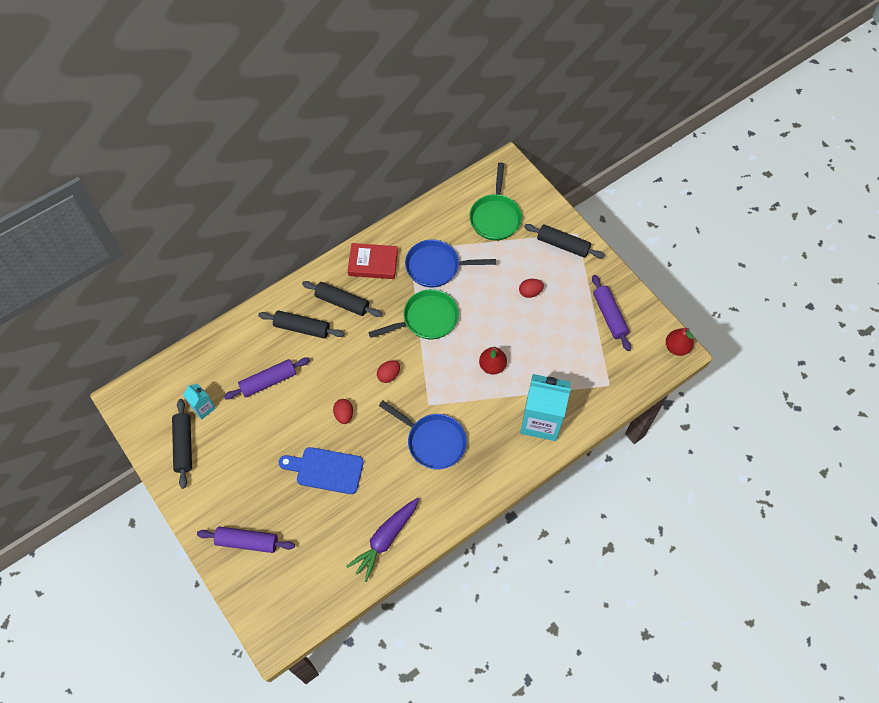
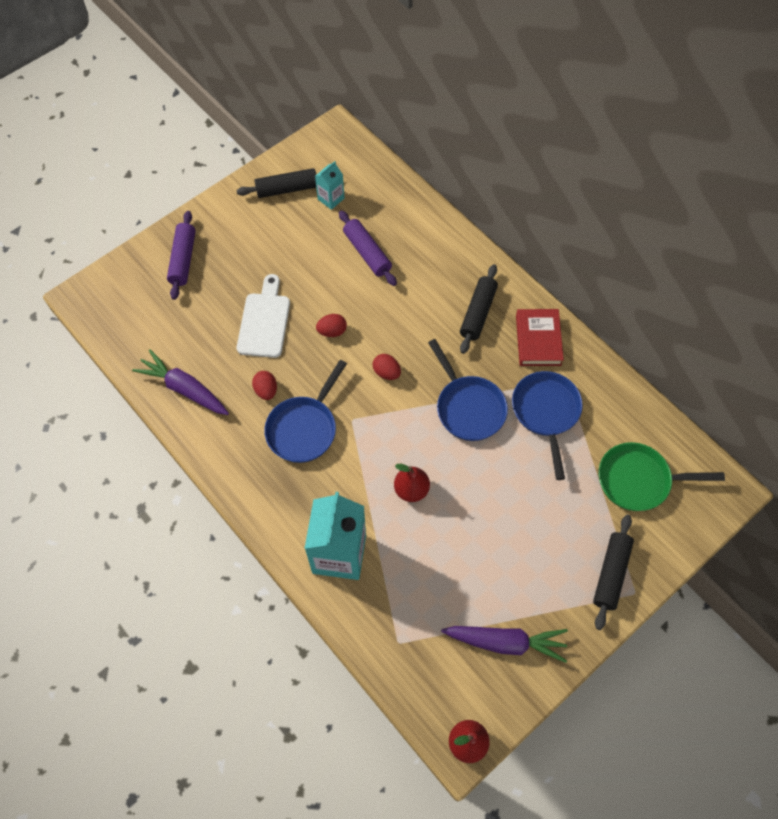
camera: 85 degrees right, 0 degrees up
black rolling pin [258,310,345,339] -> none
blue cutting board [279,447,364,494] -> white cutting board [237,274,290,358]
green pan [368,289,459,339] -> blue pan [428,339,508,441]
red egg [519,279,544,298] -> red egg moved to [252,371,277,400]
purple rolling pin [592,275,631,351] -> purple carrot [441,626,568,663]

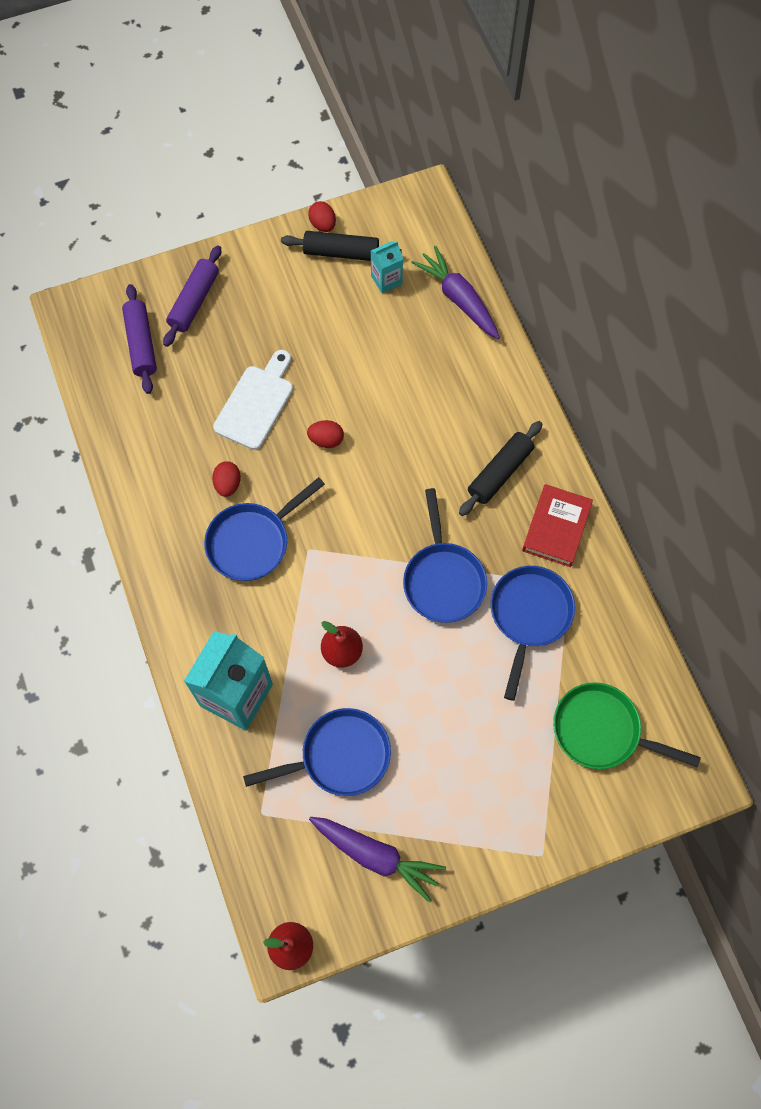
camera: 20 degrees right, 5 degrees up
purple carrot [132,349,229,415] -> purple carrot moved to [411,246,500,339]
purple rolling pin [339,210,397,286] -> purple rolling pin moved to [122,284,157,394]
red egg [373,354,401,380] -> red egg moved to [308,201,336,232]
black rolling pin [593,515,634,630] -> none
none -> blue pan [243,708,391,796]

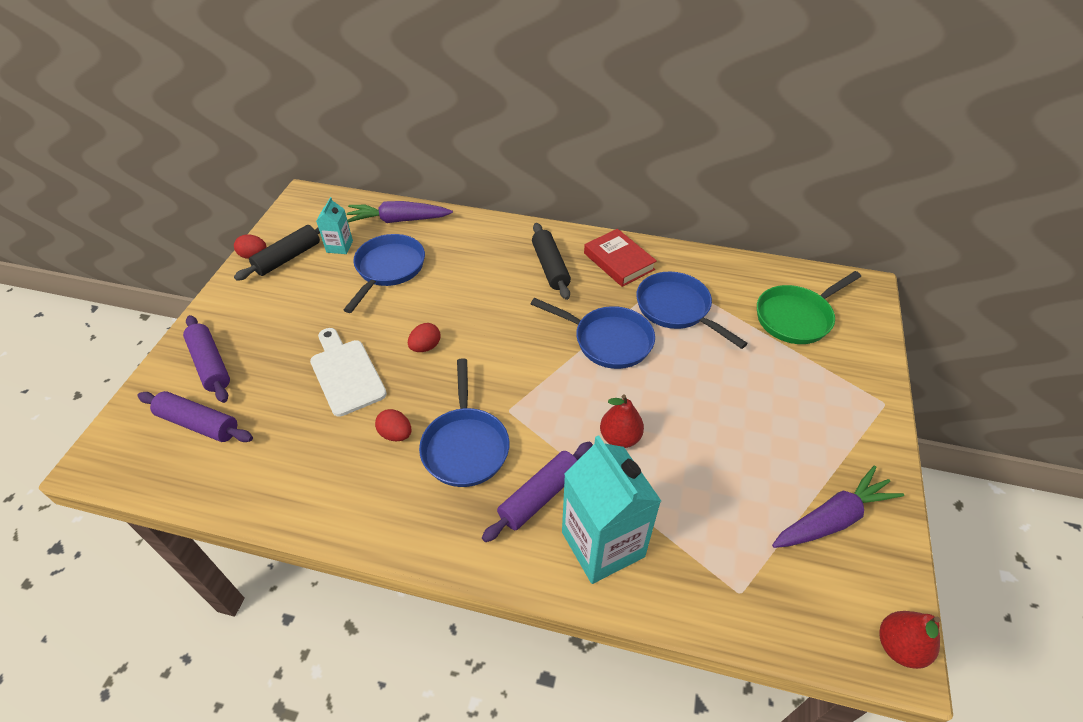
camera: 55 degrees left, 20 degrees down
blue pan [243,708,391,796] -> blue pan moved to [344,234,425,313]
none -> purple rolling pin [482,442,593,542]

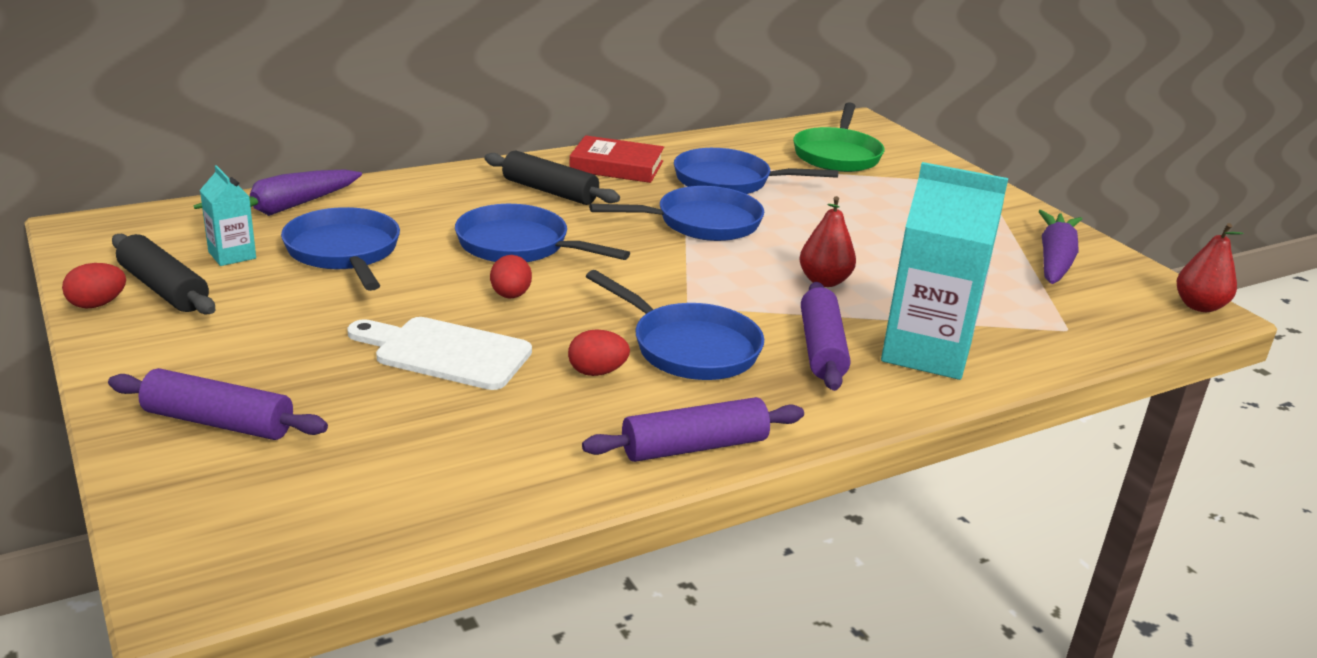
camera: 45 degrees left, 20 degrees down
purple rolling pin [137,391,253,442] -> purple rolling pin moved to [582,397,804,462]
black rolling pin [234,225,320,281] -> black rolling pin turned 45 degrees counterclockwise [112,234,215,314]
none -> blue pan [455,204,630,262]

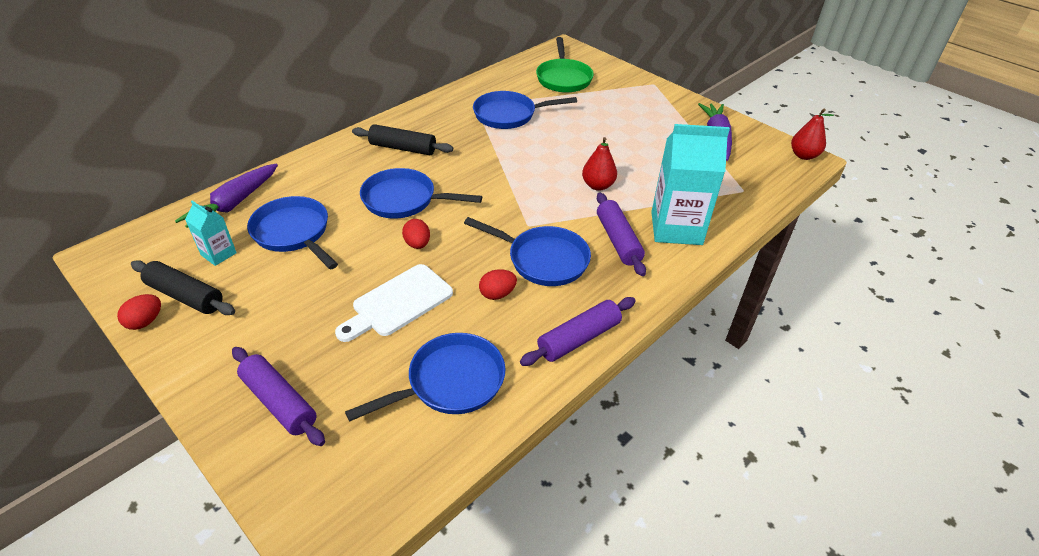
camera: 15 degrees left, 15 degrees up
purple rolling pin [108,368,328,440] -> purple rolling pin turned 45 degrees clockwise [232,347,325,446]
white cutting board [347,317,532,390] -> white cutting board turned 45 degrees counterclockwise [335,264,453,342]
red book [569,135,664,183] -> none
blue pan [589,186,764,241] -> blue pan moved to [345,333,506,422]

